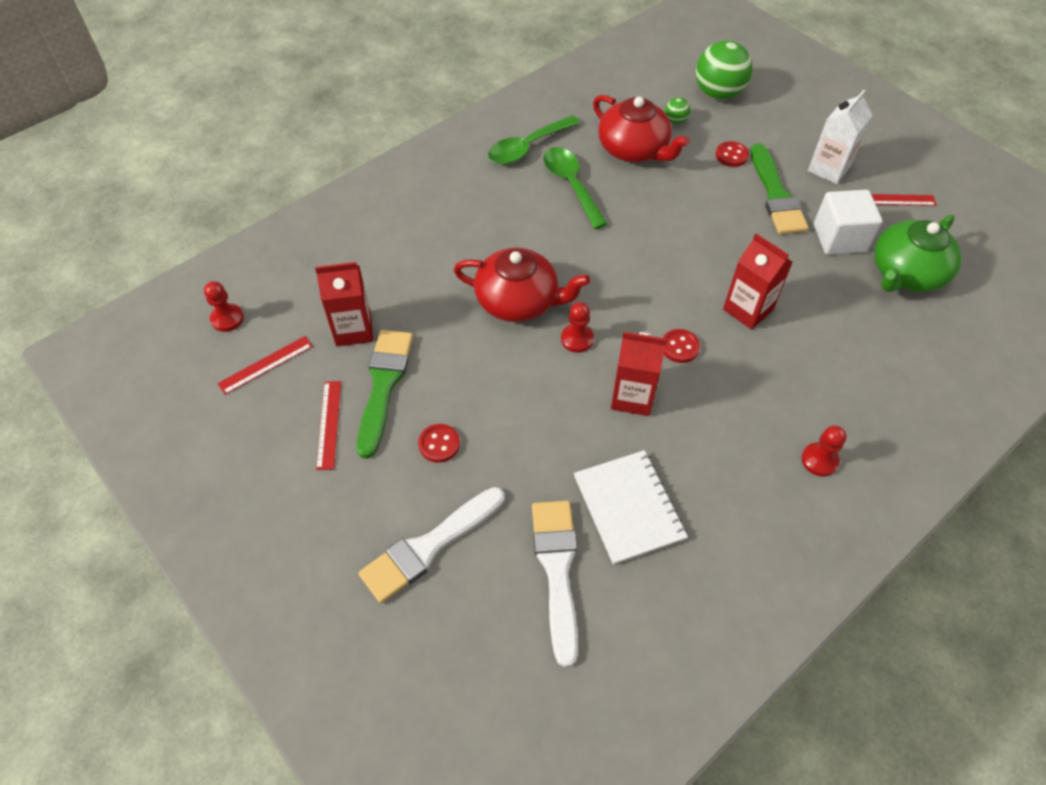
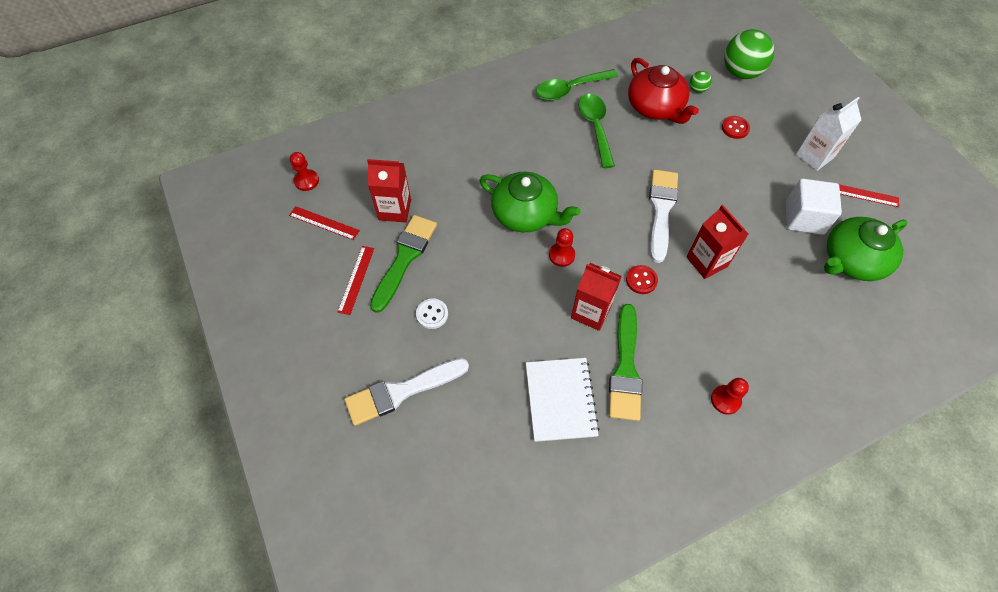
camera: 15 degrees right, 5 degrees up
red ruler [217,336,313,395] -> red ruler turned 45 degrees clockwise [289,206,360,240]
red button [418,424,460,463] -> white button [416,298,448,329]
red teapot [454,248,590,322] -> green teapot [480,172,580,232]
white brush [532,501,578,667] -> white brush moved to [649,169,678,263]
green brush [751,143,809,234] -> green brush moved to [609,304,642,421]

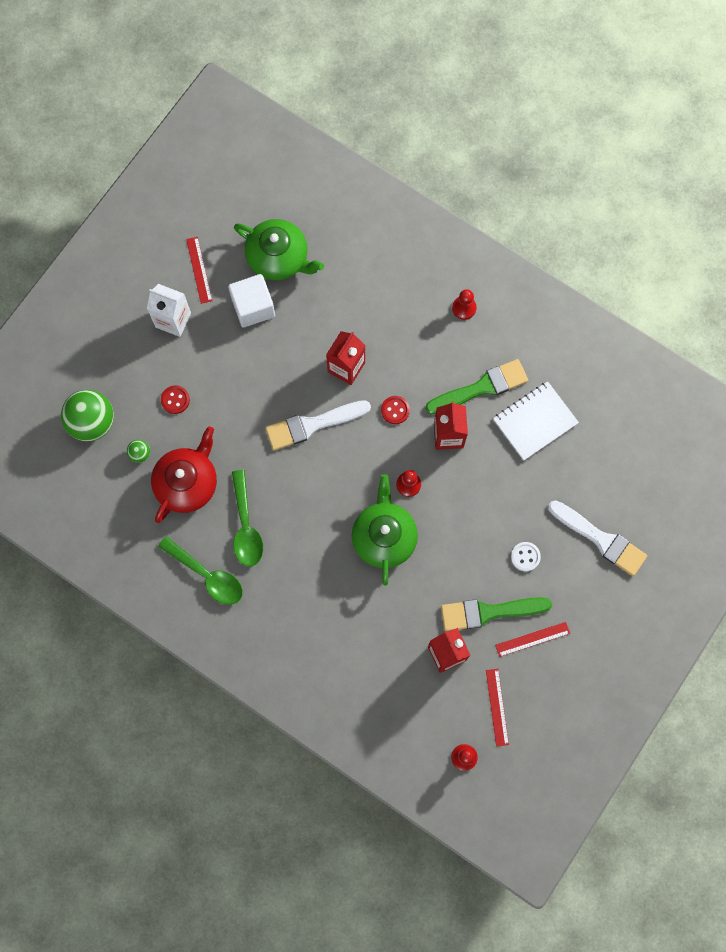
camera: 120 degrees left, 15 degrees up
green spoon [578,94,615,168] -> green spoon turned 60 degrees counterclockwise [232,470,263,567]

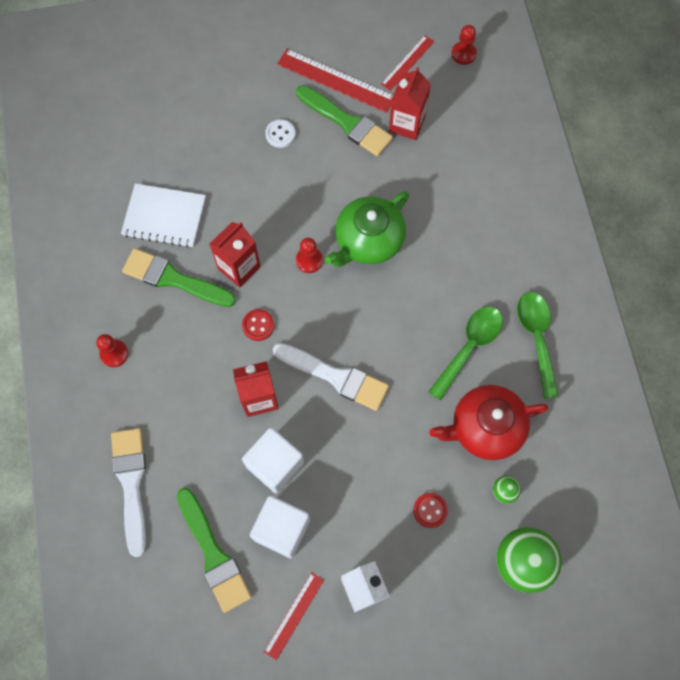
camera: 135 degrees left, 5 degrees down
green teapot [234,219,324,280] -> green brush [177,488,252,613]
red ruler [495,622,570,657] -> red ruler [277,49,393,113], size x1.67
white brush [548,500,647,576] -> white brush moved to [111,428,146,557]
none -> white cube [242,428,304,493]

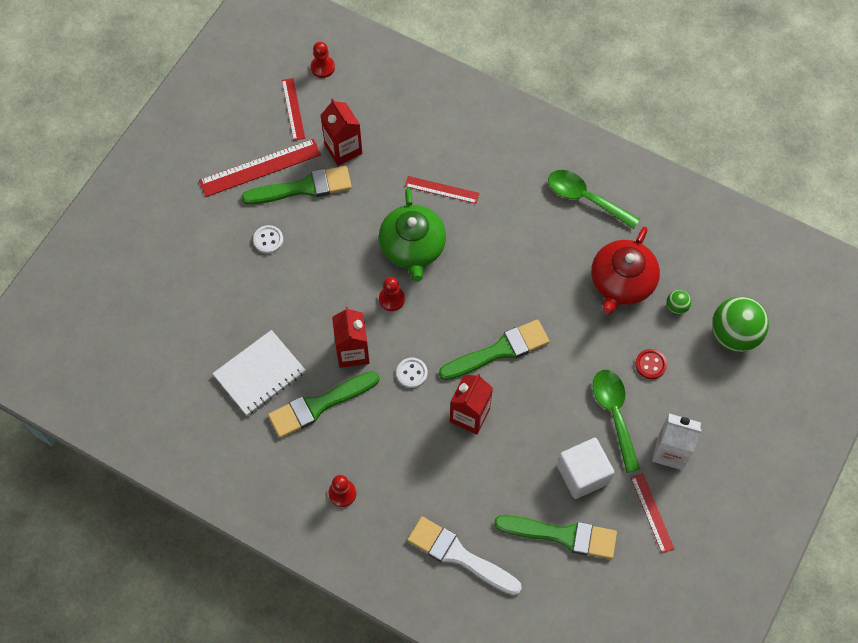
camera: 50 degrees left, 5 degrees down
red button [242,309,274,341] -> white button [396,358,427,388]
white cube [242,428,304,493] -> none
white brush [273,343,389,411] -> green brush [439,319,550,380]
green spoon [428,307,503,400] -> green spoon moved to [593,370,640,473]
none -> red ruler [405,176,479,204]

